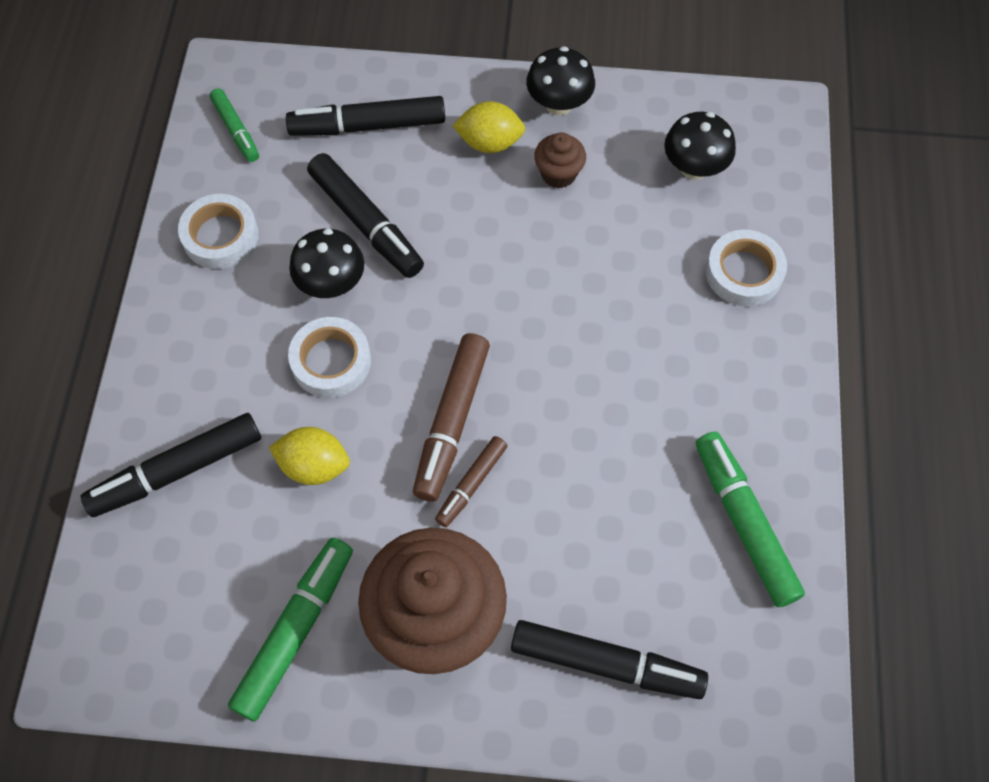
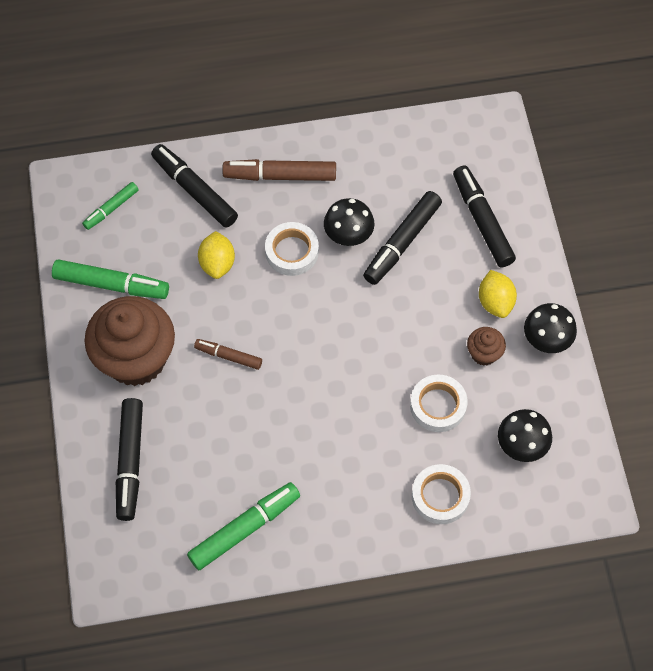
camera: 75 degrees right, 0 degrees up
white tape [178,194,259,269] -> white tape moved to [410,375,468,432]
green marker [210,88,259,162] -> green marker moved to [82,182,139,230]
brown marker [413,333,490,502] -> brown marker moved to [222,159,336,181]

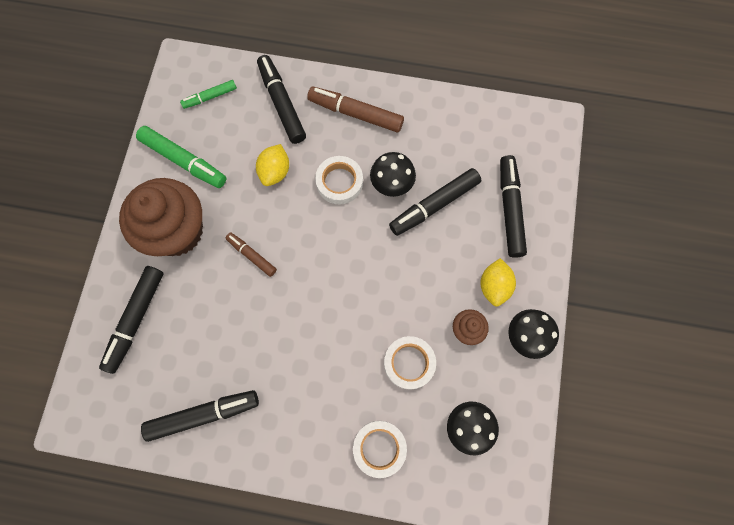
camera: 20 degrees right, 10 degrees up
green marker [187,482,300,570] -> black marker [141,390,259,442]

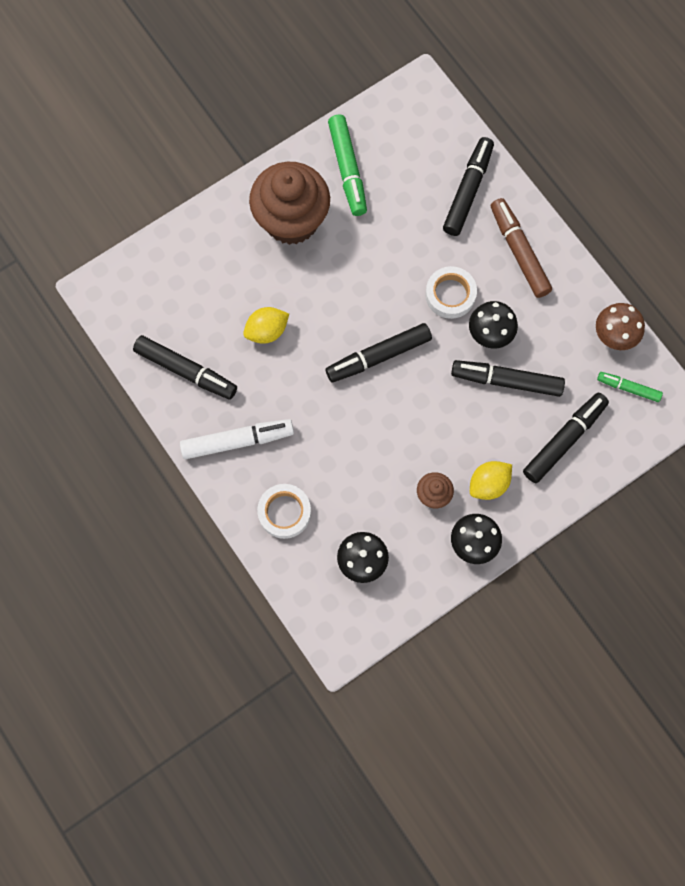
camera: 45 degrees right, 0 degrees up
black marker [99,266,163,374] -> black marker moved to [325,323,432,382]
green marker [180,80,237,109] -> green marker moved to [597,372,663,402]
brown marker [226,232,277,277] -> none
yellow lemon [256,144,289,186] -> yellow lemon moved to [243,307,289,344]
white tape [384,336,436,389] -> none
none -> white marker [180,419,294,459]
none -> brown mushroom [596,303,645,350]

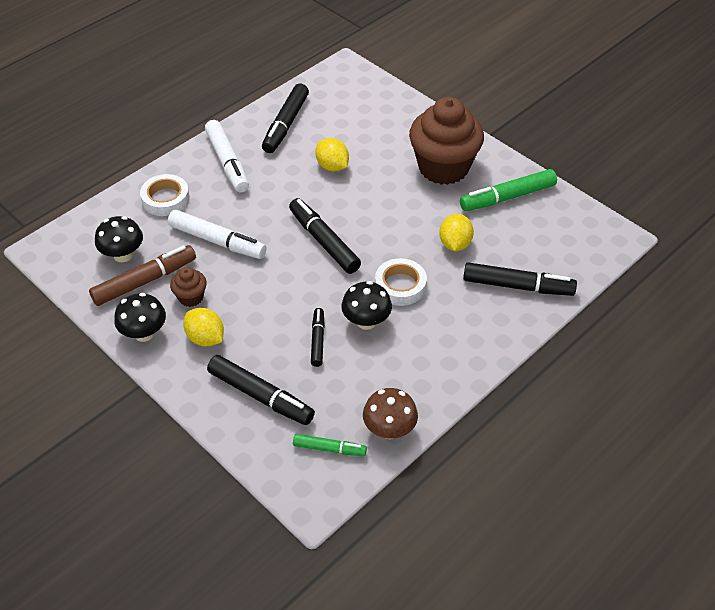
camera: 80 degrees right, 25 degrees down
black marker [451,360,565,397] -> black marker [311,308,325,367], size x0.58
brown marker [491,198,552,298] -> brown marker moved to [89,245,196,306]
green marker [597,372,663,402] -> green marker turned 90 degrees clockwise [293,434,367,456]
none -> white marker [168,210,266,259]
none -> yellow lemon [439,214,474,251]

